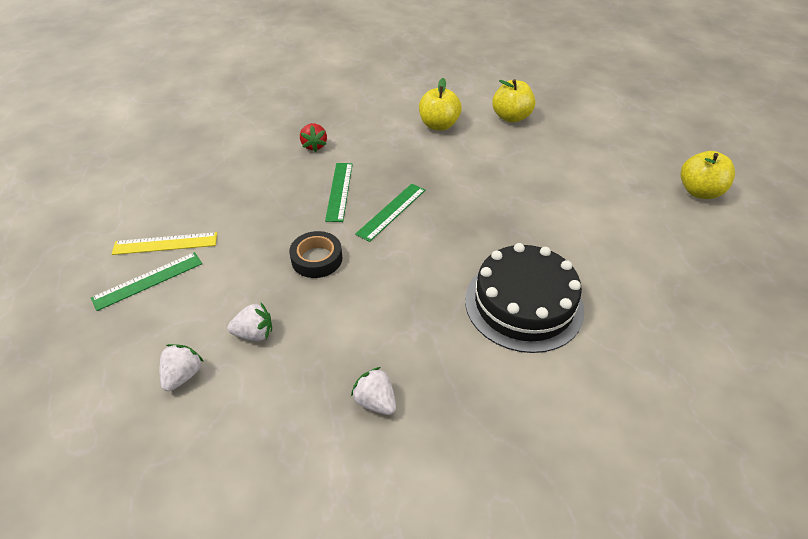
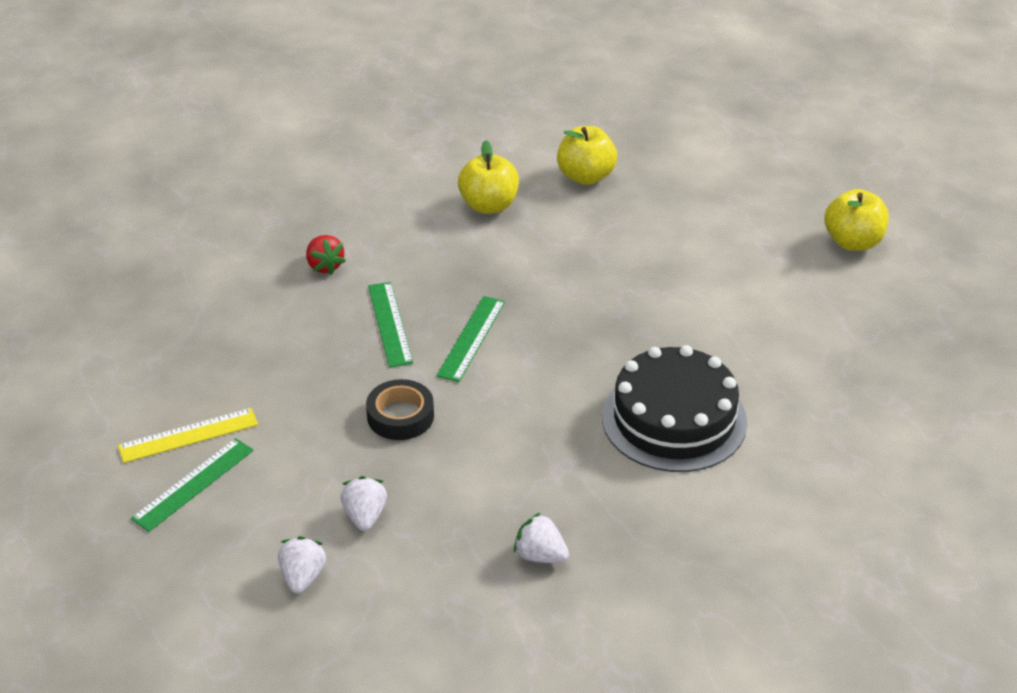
camera: 15 degrees left, 5 degrees down
white strawberry [227,303,272,341] -> white strawberry turned 75 degrees counterclockwise [340,476,387,531]

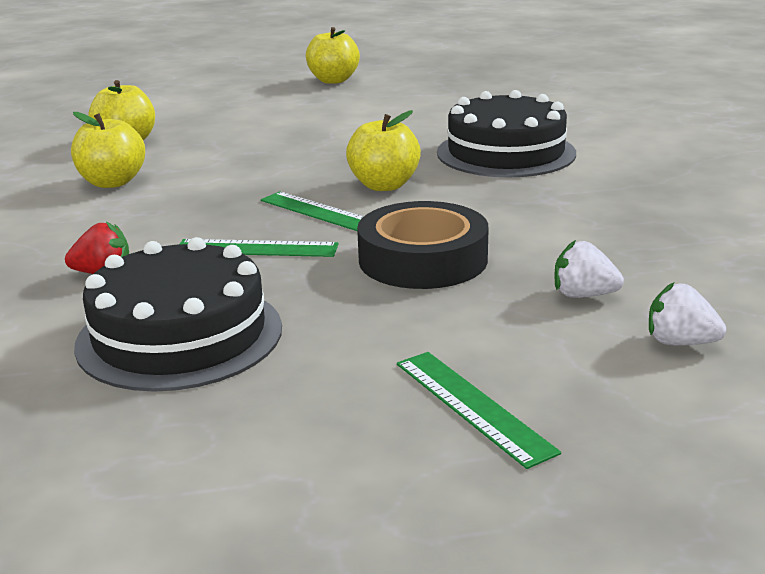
camera: 70 degrees left, 15 degrees down
yellow ruler [118,408,258,463] -> none
black tape [366,379,434,440] -> black tape [357,201,489,289], size x1.56
white strawberry [514,512,569,563] -> none
none -> black cake [74,237,282,392]
none -> yellow apple [346,110,421,191]

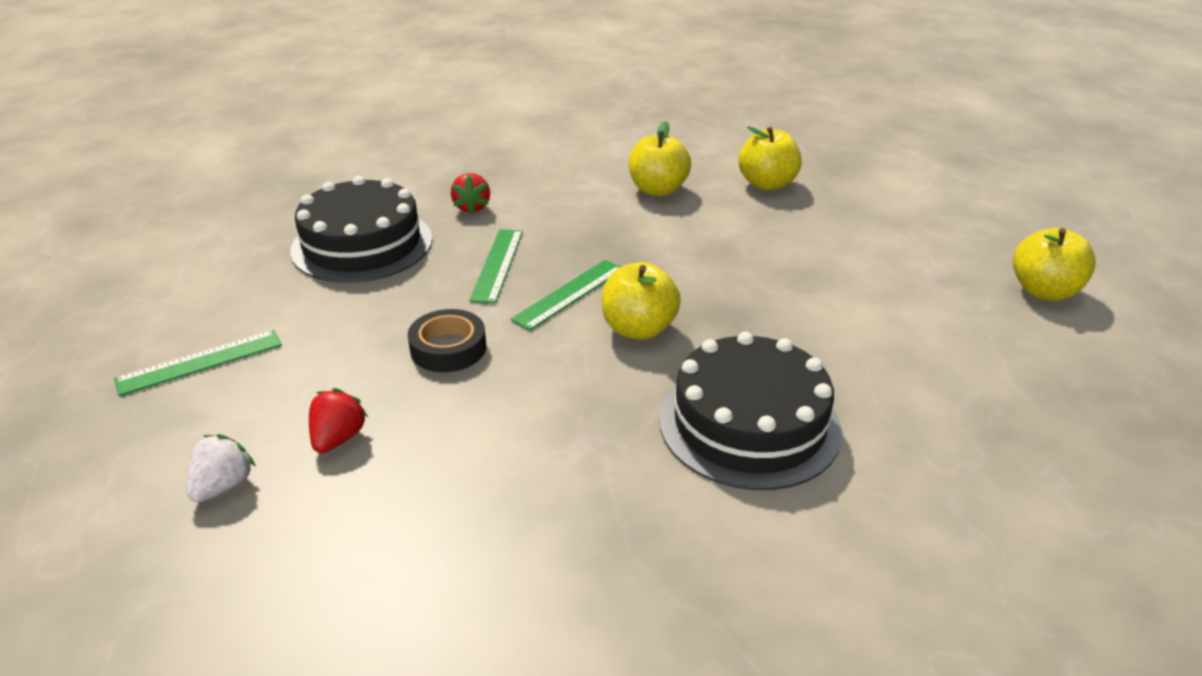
camera: 90 degrees right, 10 degrees up
black tape [357,201,489,289] -> black tape [408,309,486,372], size x0.64
white strawberry [554,240,624,298] -> red strawberry [309,388,368,453]

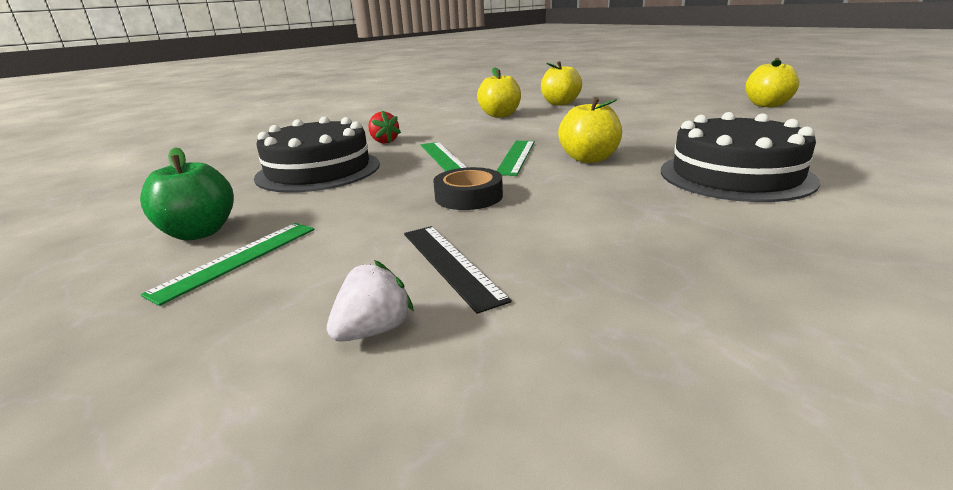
camera: 25 degrees left, 10 degrees down
white strawberry [186,434,256,502] -> white strawberry turned 45 degrees clockwise [327,260,414,342]
red strawberry [309,388,368,453] -> black ruler [404,226,512,314]
none -> green apple [140,147,234,240]

